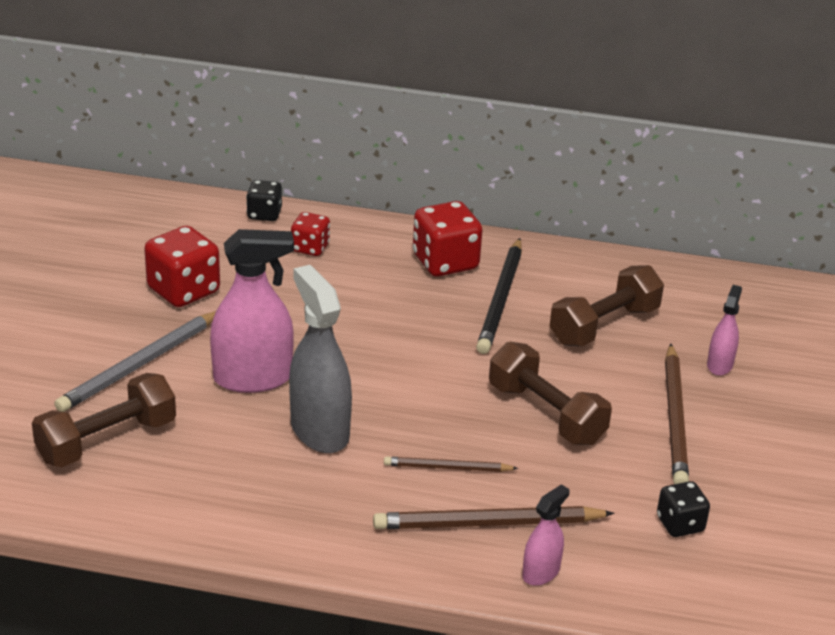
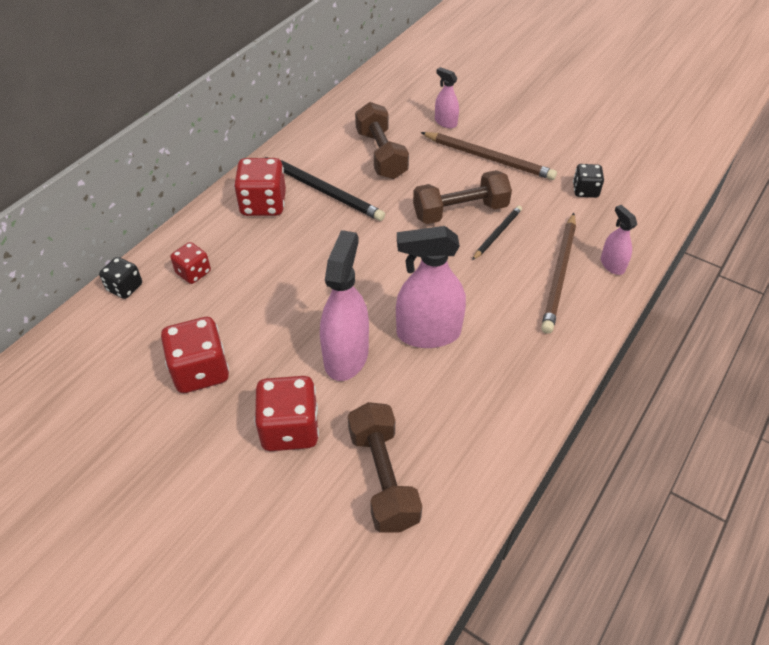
camera: 65 degrees left, 15 degrees up
grey pencil [54,311,216,412] -> red dice [254,376,319,451]
grey spray bottle [289,265,352,453] -> pink spray bottle [396,226,466,348]
brown pencil [384,456,518,472] -> none
none -> black pencil [472,206,522,260]

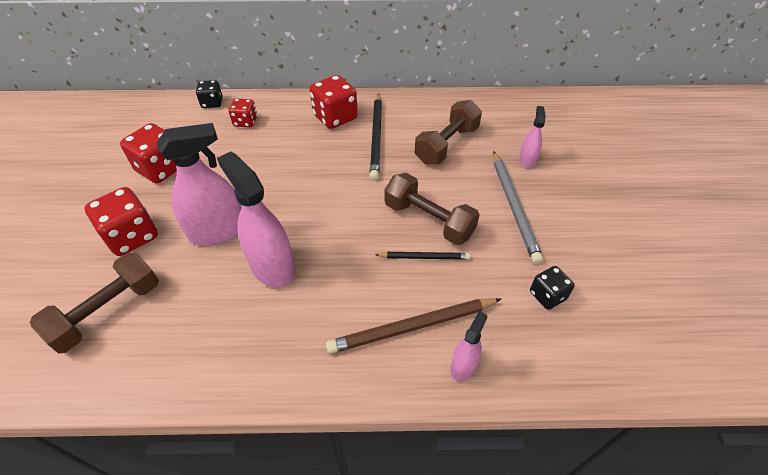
camera: 55 degrees right, 0 degrees up
brown pencil [420,132,557,180] -> grey pencil [493,151,543,264]

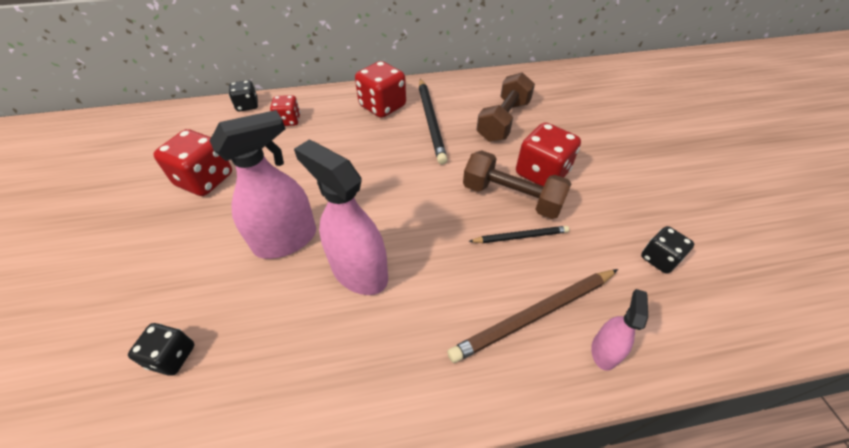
camera: 10 degrees left, 0 degrees up
brown dumbbell [30,252,159,354] -> black dice [128,323,194,376]
red dice [85,187,158,256] -> red dice moved to [516,122,581,186]
grey pencil [493,151,543,264] -> none
pink spray bottle [519,106,546,168] -> none

